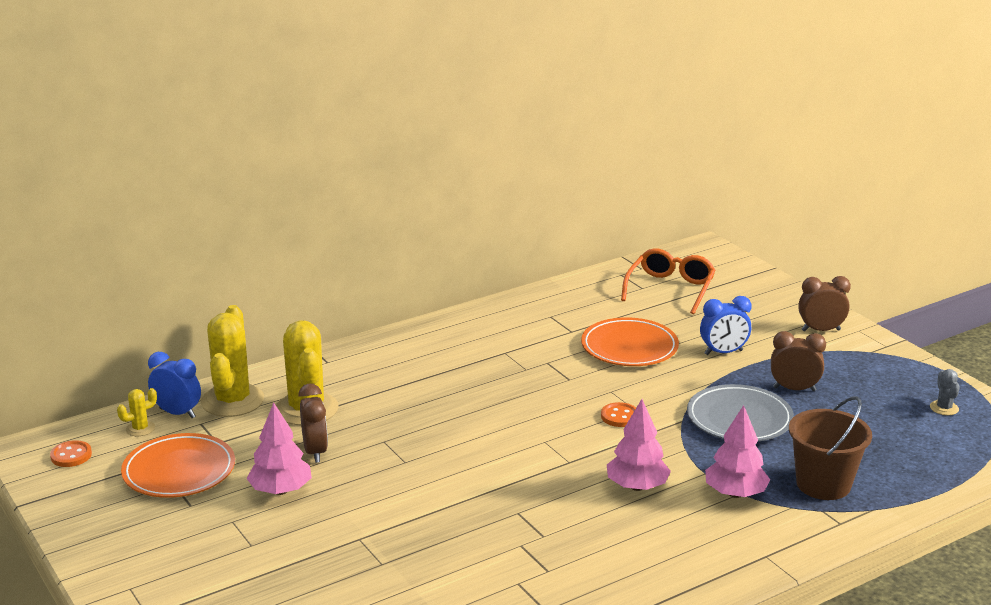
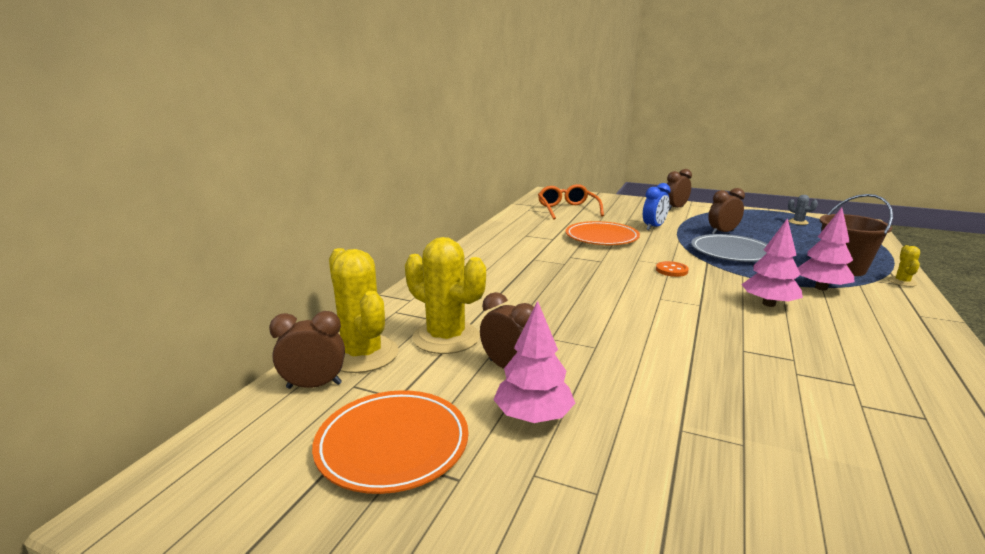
camera: 35 degrees left, 5 degrees down
orange button [50,440,92,467] -> none
yellow cactus [117,388,157,436] -> yellow cactus moved to [888,245,920,287]
blue clock [148,352,201,418] -> brown clock [269,311,345,389]

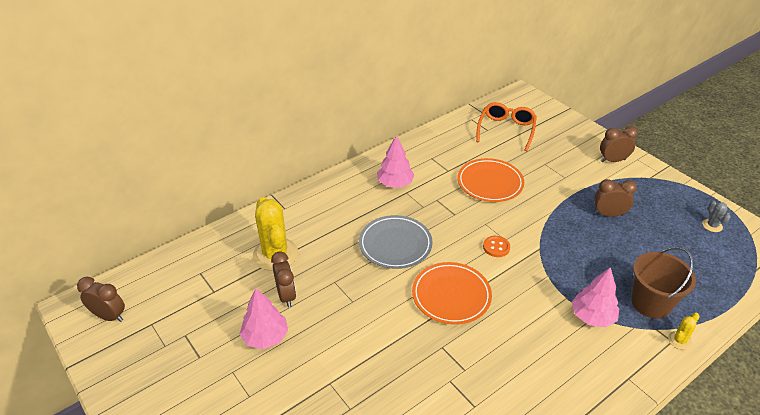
camera: 30 degrees right, 20 degrees up
brown clock [269,311,345,389] -> brown clock moved to [77,277,125,322]
orange plate [312,390,468,494] -> orange plate moved to [412,262,492,325]
yellow cactus [329,248,398,373] -> none
blue clock [643,183,671,230] -> none
grey plate [691,234,767,262] -> grey plate moved to [359,215,433,269]
pink tree [741,218,803,307] -> pink tree moved to [377,135,415,188]

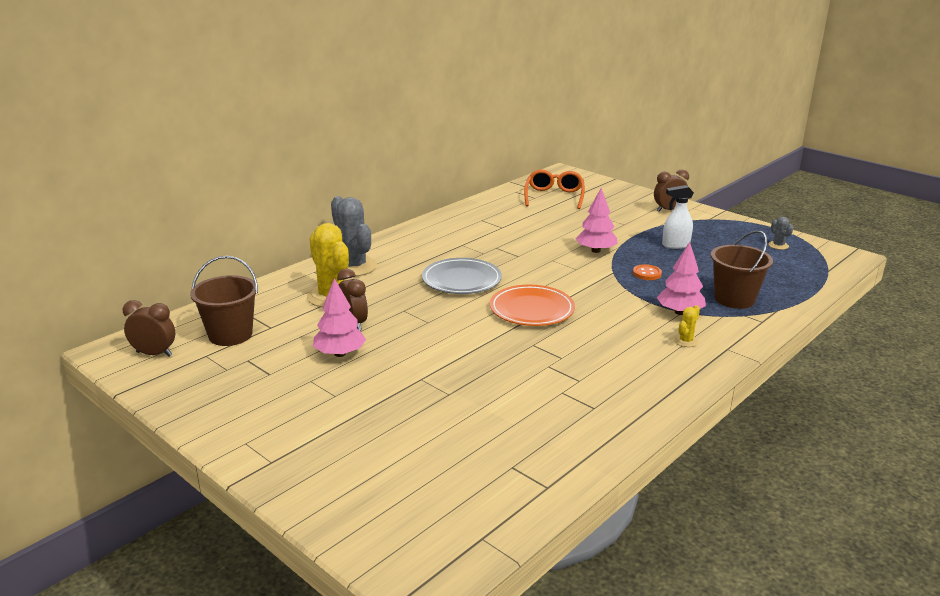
camera: 10 degrees left, 15 degrees down
pink tree [377,135,415,188] -> pink tree moved to [576,188,618,253]
orange plate [457,158,524,202] -> none
orange button [483,236,510,257] -> orange button moved to [633,264,662,280]
brown clock [594,179,637,217] -> white spray bottle [662,185,694,249]
yellow cactus [668,313,700,350] -> yellow cactus moved to [674,305,700,347]
none -> brown bucket [190,256,258,346]
none -> grey cactus [331,196,377,276]

